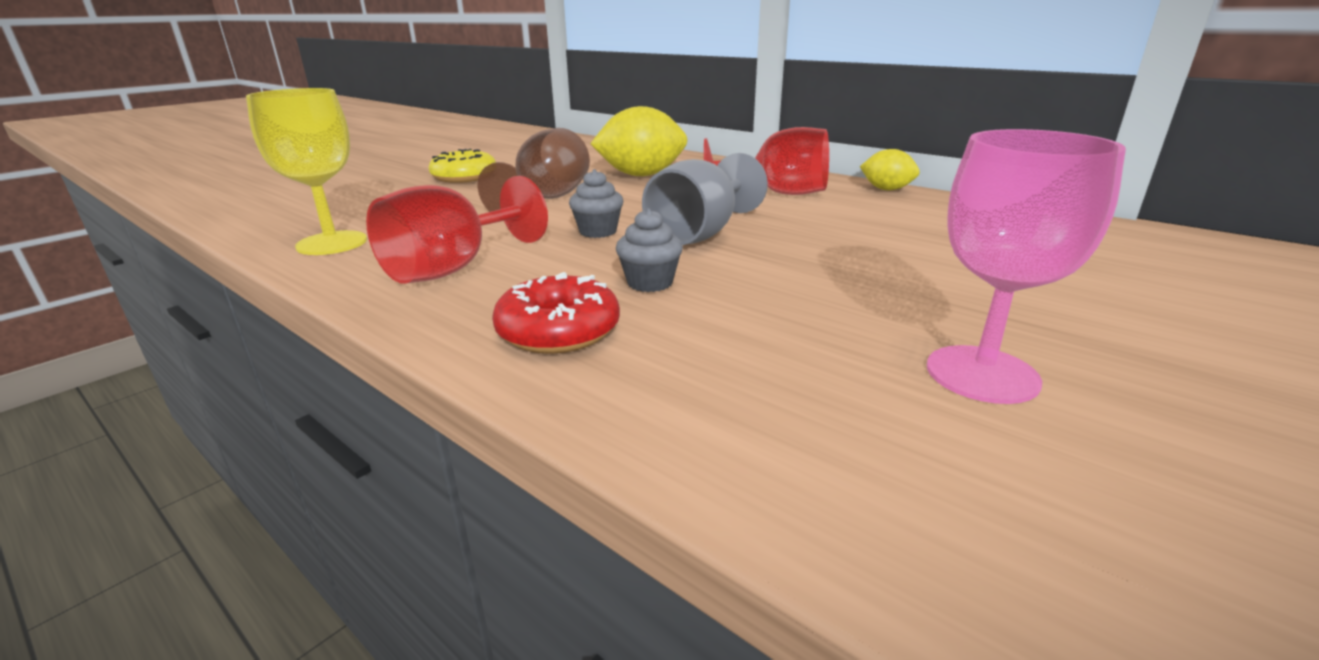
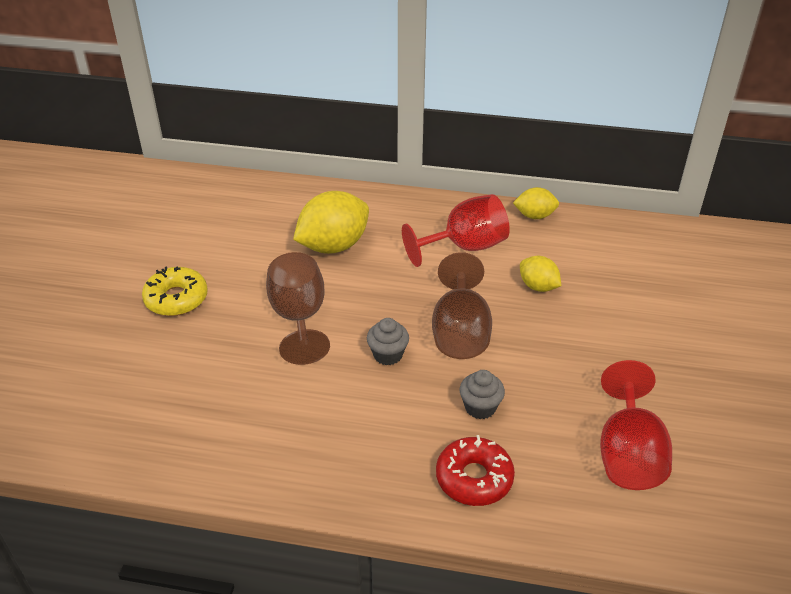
camera: 30 degrees left, 15 degrees up
yellow goblet [246,88,367,255] -> none
red goblet [366,176,548,284] -> red goblet moved to [600,360,672,490]
grey goblet [642,153,768,245] -> brown goblet [432,252,492,359]
pink goblet [927,129,1126,404] -> none
none -> yellow lemon [520,256,561,292]

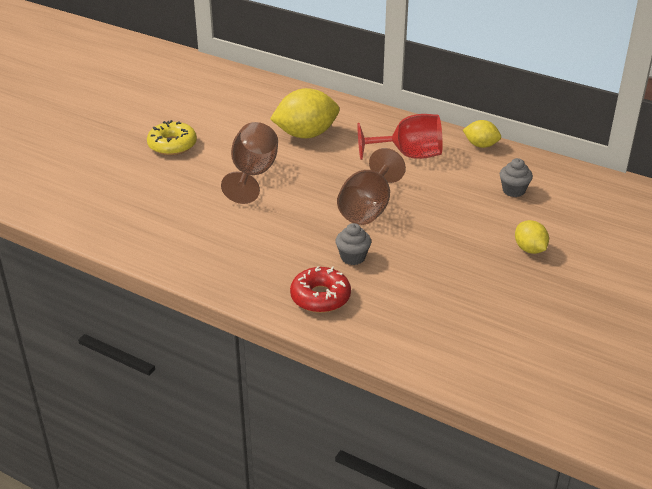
camera: 20 degrees right, 5 degrees down
grey cupcake [367,318,409,365] -> grey cupcake moved to [500,158,533,197]
yellow lemon [520,256,561,292] -> yellow lemon moved to [515,220,549,254]
red goblet [600,360,672,490] -> none

